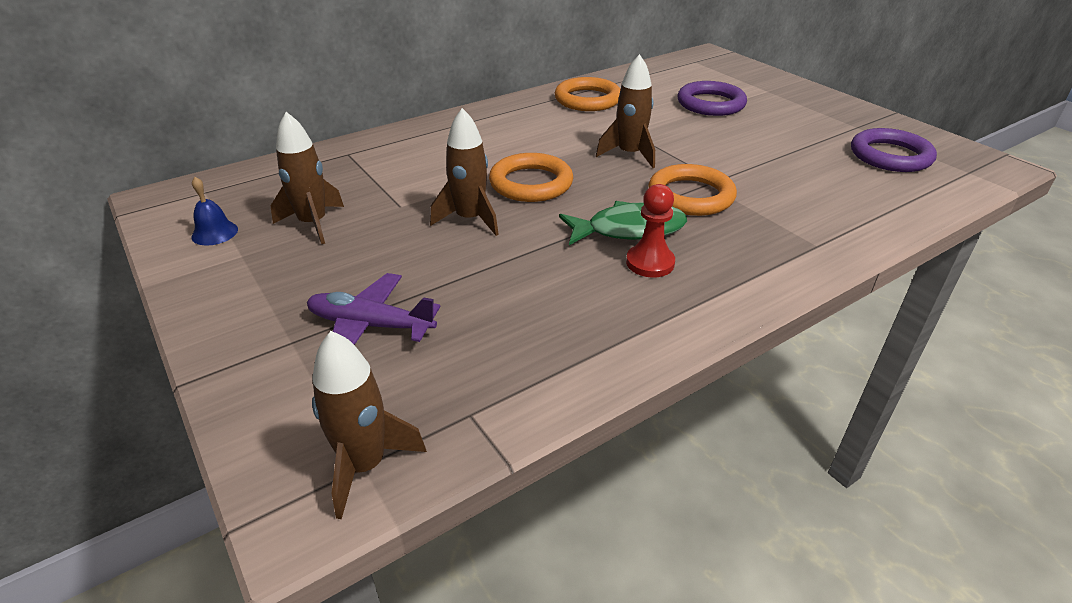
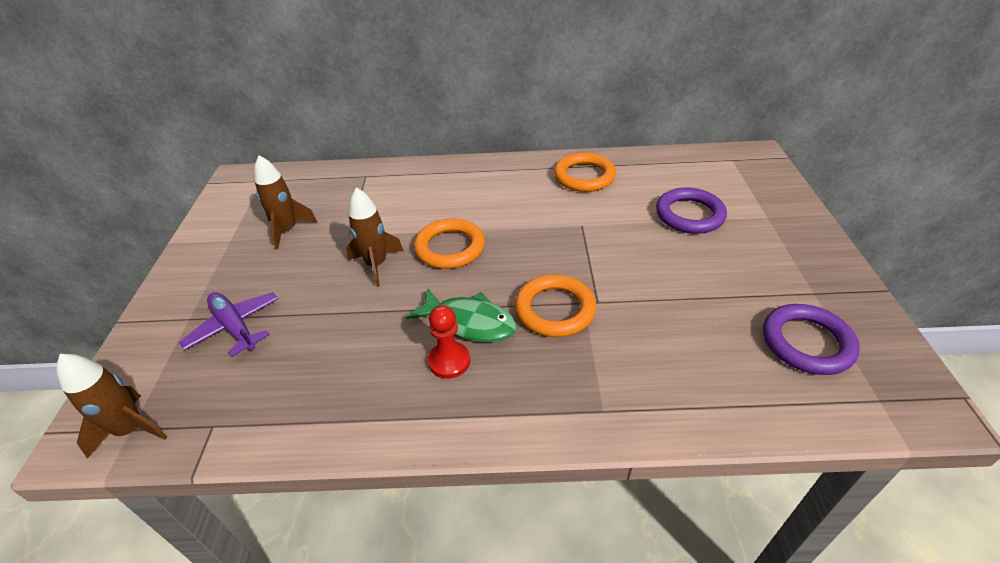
camera: 35 degrees right, 5 degrees up
blue bell [191,177,238,246] -> none
brown rocket [596,54,655,168] -> none

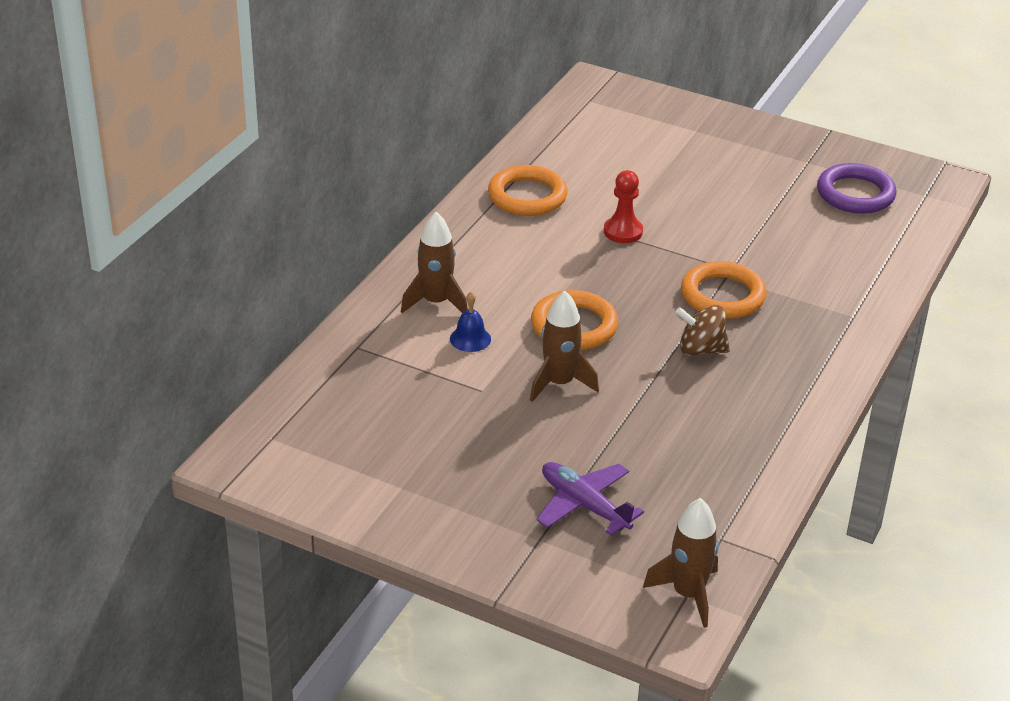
camera: 65 degrees left, 5 degrees down
purple plane [179,292,278,357] -> purple plane turned 60 degrees clockwise [537,462,644,536]
brown rocket [254,155,317,249] -> brown rocket moved to [401,212,468,313]
green fish [406,288,517,342] -> brown spinning top [675,305,730,356]
red pawn [428,305,470,379] -> red pawn moved to [604,170,643,243]
purple ring [656,187,727,234] -> none
none -> blue bell [450,292,491,352]

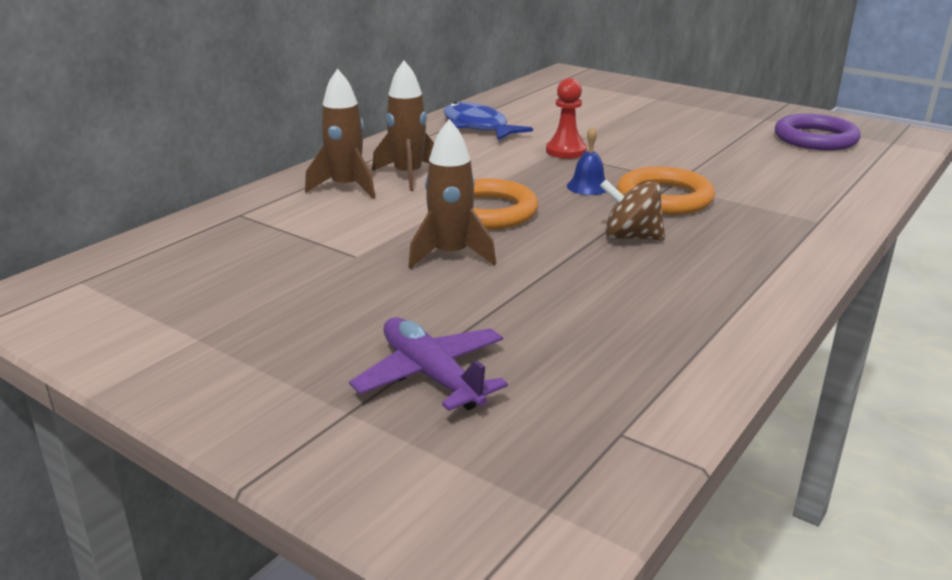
camera: 10 degrees right, 10 degrees down
blue bell [450,292,491,352] -> blue bell moved to [567,126,606,195]
orange ring [488,165,568,216] -> blue fish [444,102,533,140]
brown rocket [643,498,719,628] -> brown rocket moved to [372,61,434,191]

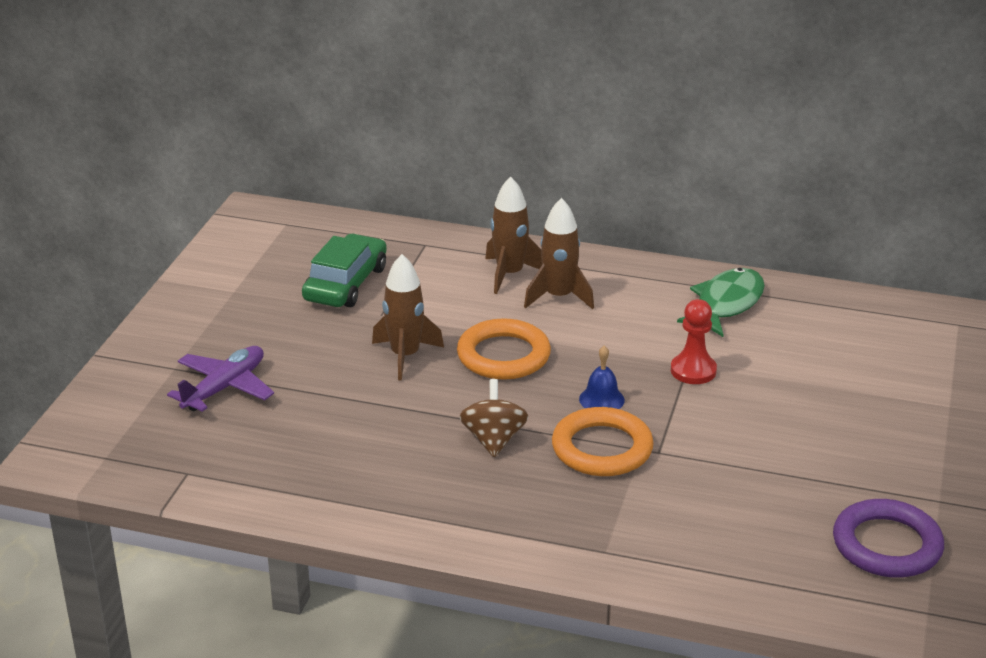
camera: 70 degrees right, 5 degrees up
blue fish [444,102,533,140] -> green fish [677,268,765,337]
none -> green car [302,234,387,307]

